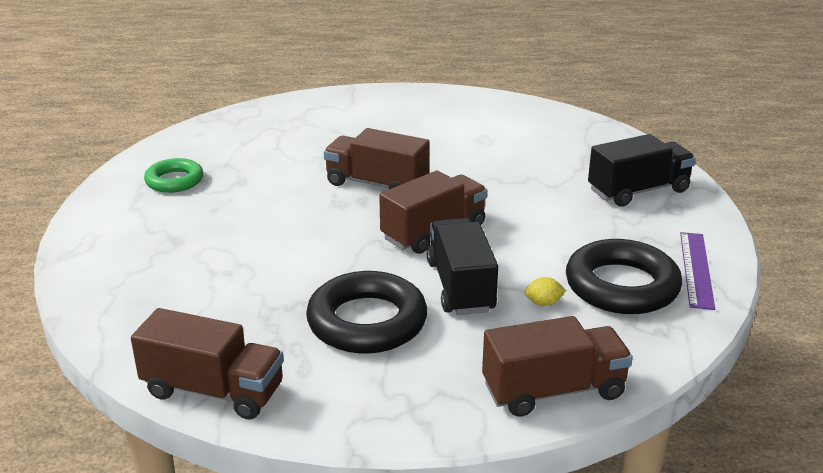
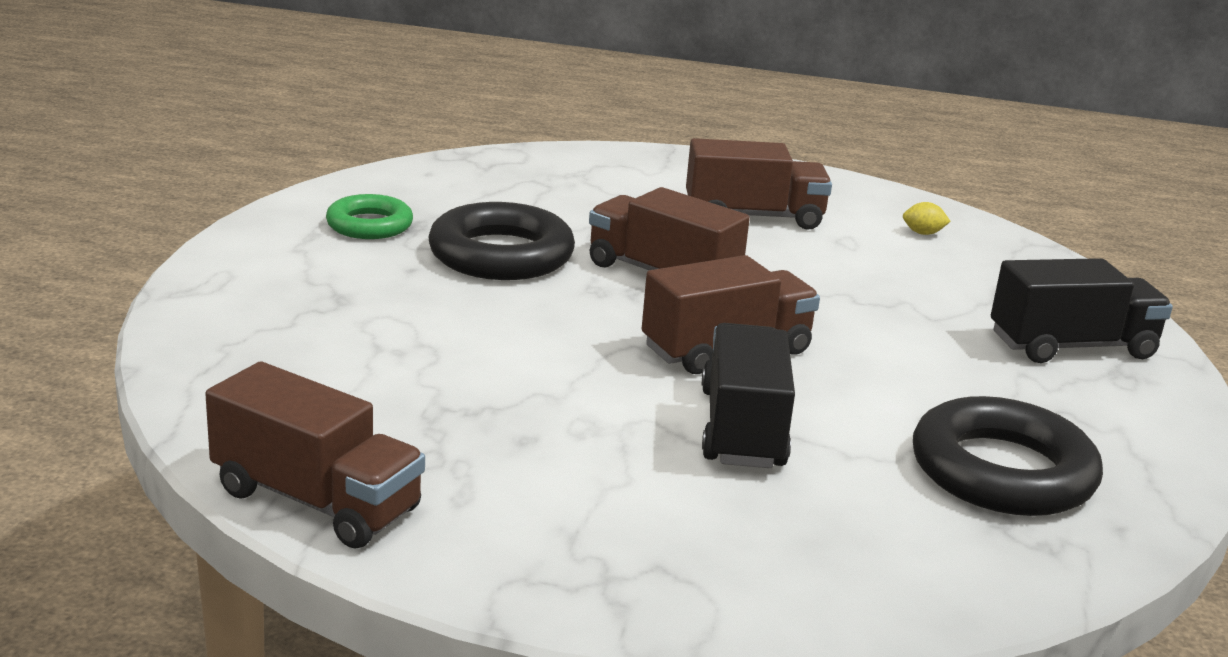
camera: 10 degrees right, 5 degrees down
black ring [306,271,427,354] -> black ring moved to [428,202,575,280]
brown truck [482,316,633,417] -> brown truck moved to [686,138,832,230]
yellow lemon [525,277,566,306] -> yellow lemon moved to [903,202,951,235]
purple ruler [680,232,715,310] -> none

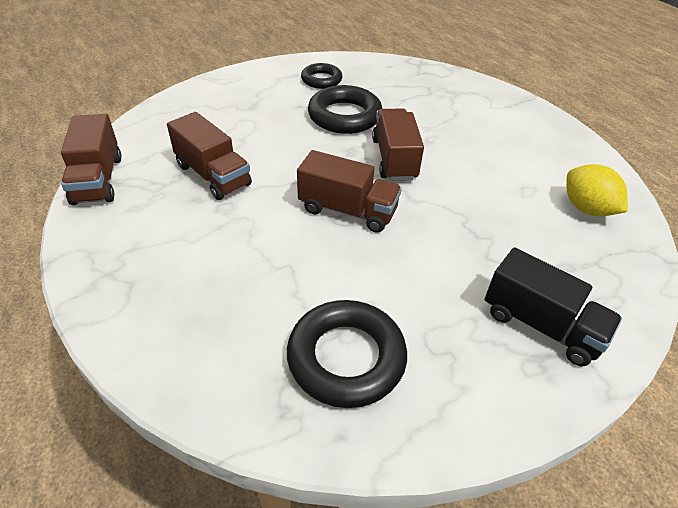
camera: 50 degrees right, 20 degrees up
green ring [326,194,413,239] -> black ring [301,63,342,89]
brown truck [686,138,832,230] -> brown truck moved to [167,112,252,200]
black truck [702,323,795,468] -> none
yellow lemon [903,202,951,235] -> yellow lemon [566,164,628,216], size x2.17

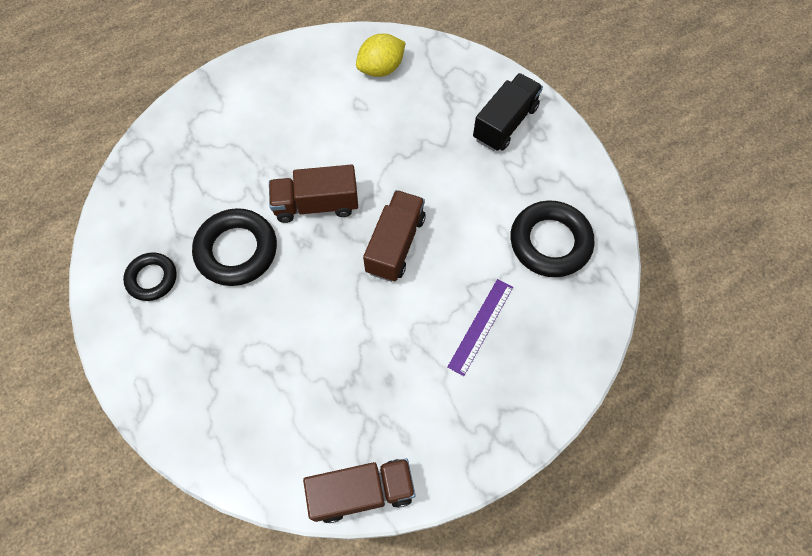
camera: 90 degrees left, 20 degrees up
brown truck [167,112,252,200] -> none
none -> purple ruler [448,279,513,376]

